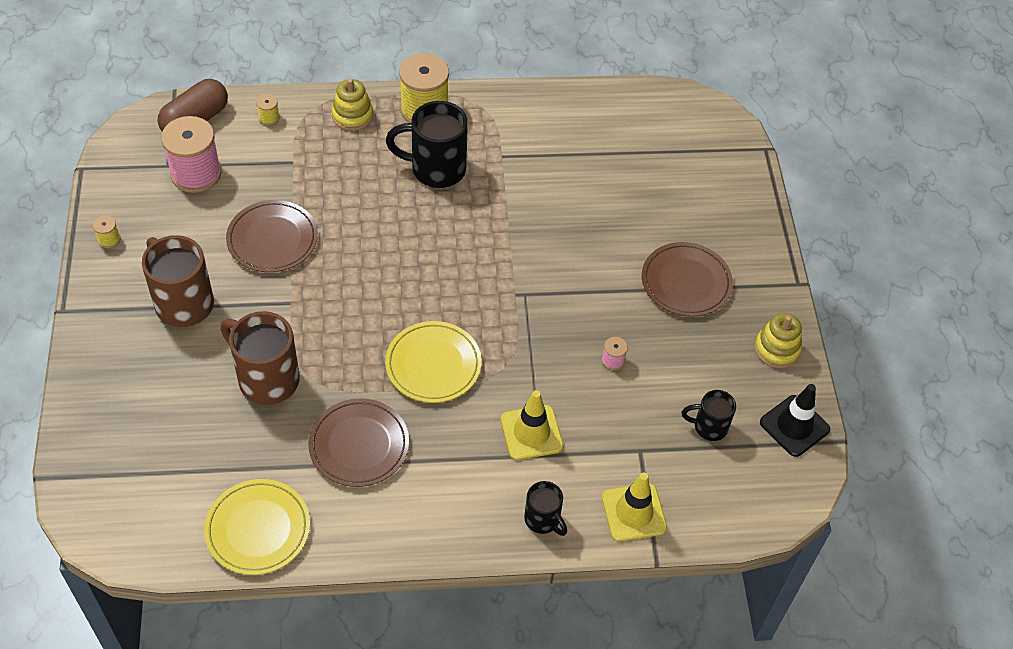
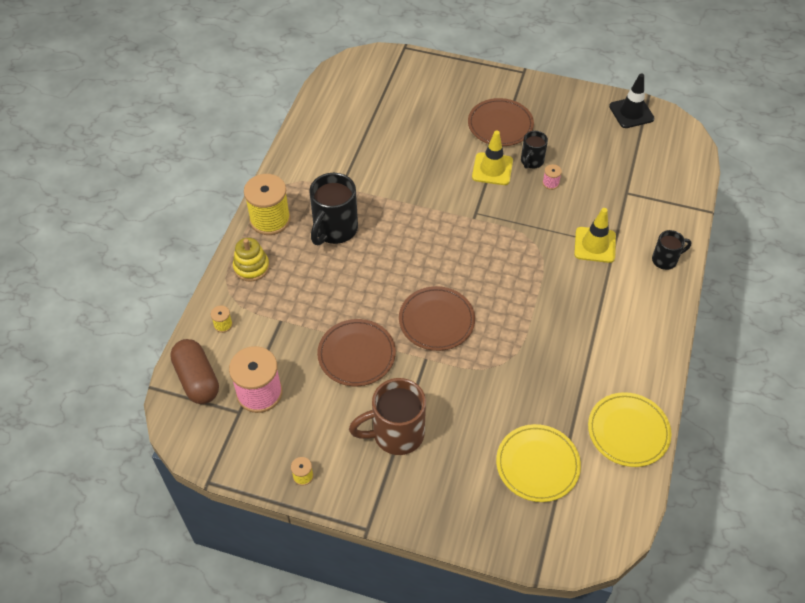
camera: 65 degrees left, 0 degrees up
brown mug [220,311,300,405] -> none
brown plate [308,398,409,487] -> brown plate moved to [399,286,475,351]
yellow plate [385,321,482,403] -> yellow plate moved to [496,424,581,502]
yellow traffic cone [602,472,667,542] -> yellow traffic cone moved to [472,131,513,185]
black mug [682,390,736,441] -> black mug moved to [521,131,548,169]
yellow stacking toy [754,313,802,368] -> none

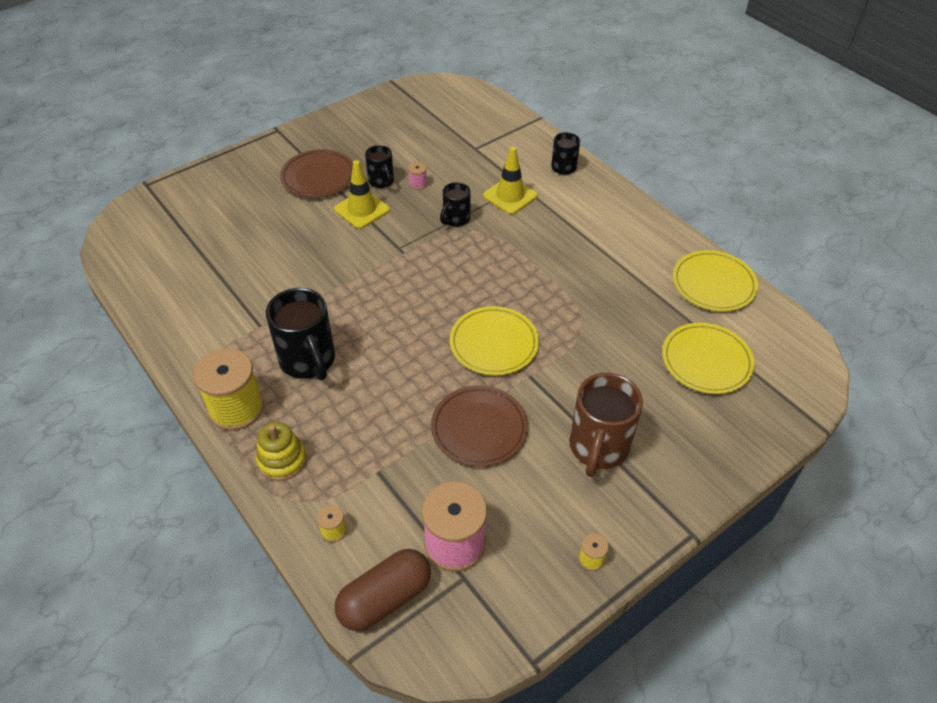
camera: 55 degrees left, 5 degrees down
brown capsule [170,339,219,404] -> brown capsule turned 45 degrees counterclockwise [335,549,431,631]
brown plate [399,286,475,351] -> yellow plate [449,306,539,375]
black traffic cone [609,73,655,128] -> none
none -> black mug [440,182,471,227]

